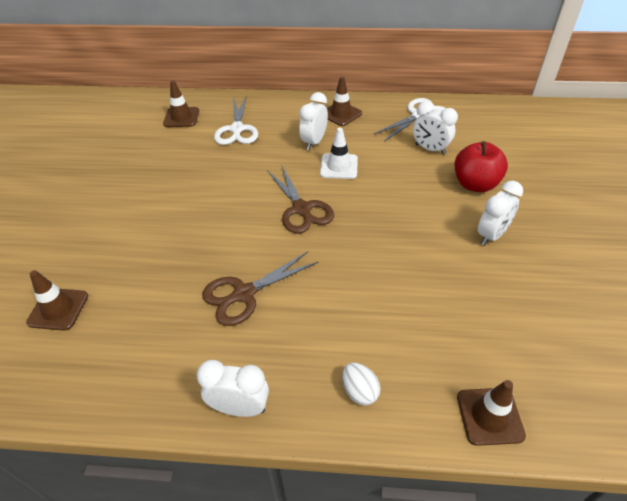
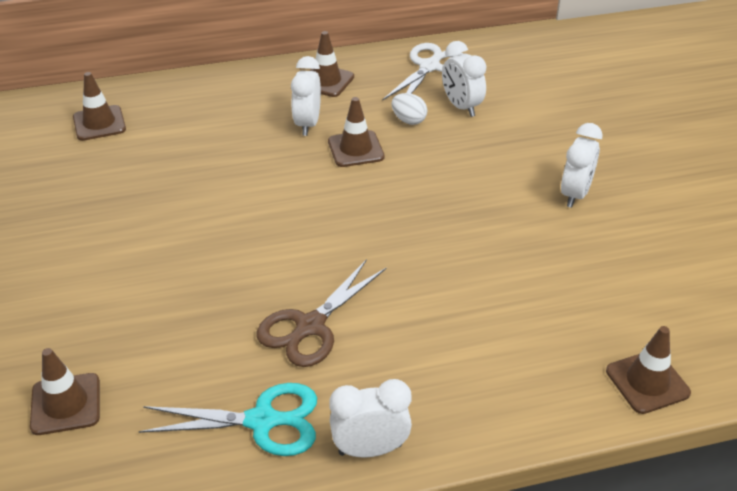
camera: 20 degrees left, 5 degrees down
white scissors [214,95,258,145] -> none
brown scissors [267,165,334,234] -> none
white traffic cone [320,128,358,179] -> brown traffic cone [328,97,385,167]
white egg [342,363,380,405] -> white egg moved to [392,93,427,125]
white clock [413,101,458,155] -> white clock turned 45 degrees clockwise [442,41,487,117]
red apple [454,141,508,192] -> none
none -> turquoise scissors [139,383,317,456]

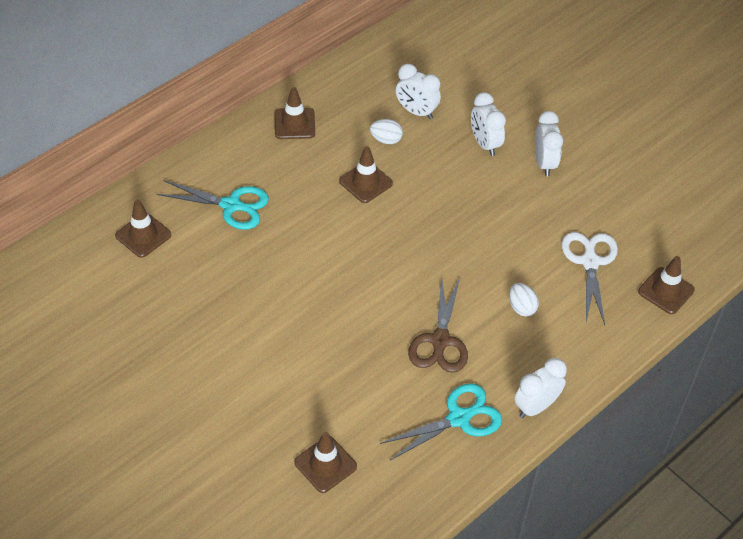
camera: 30 degrees left, 10 degrees up
white clock [291,56,321,136] -> white clock moved to [471,92,506,156]
white scissors [382,43,463,101] -> white scissors moved to [562,232,618,325]
none -> turquoise scissors [157,180,269,230]
none -> white egg [509,283,539,316]

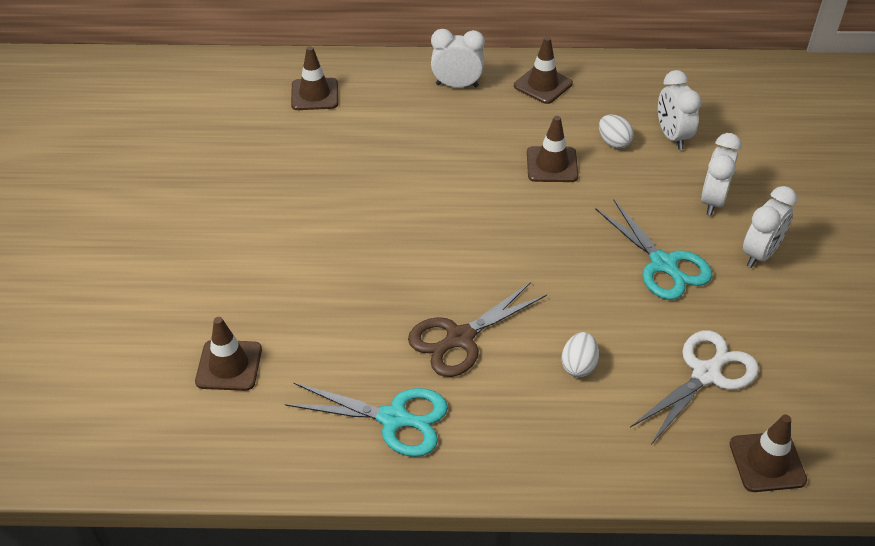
camera: 45 degrees right, 5 degrees down
turquoise scissors [157,180,269,230] -> turquoise scissors moved to [595,199,712,300]
white clock [515,358,567,418] -> white clock moved to [431,29,485,88]

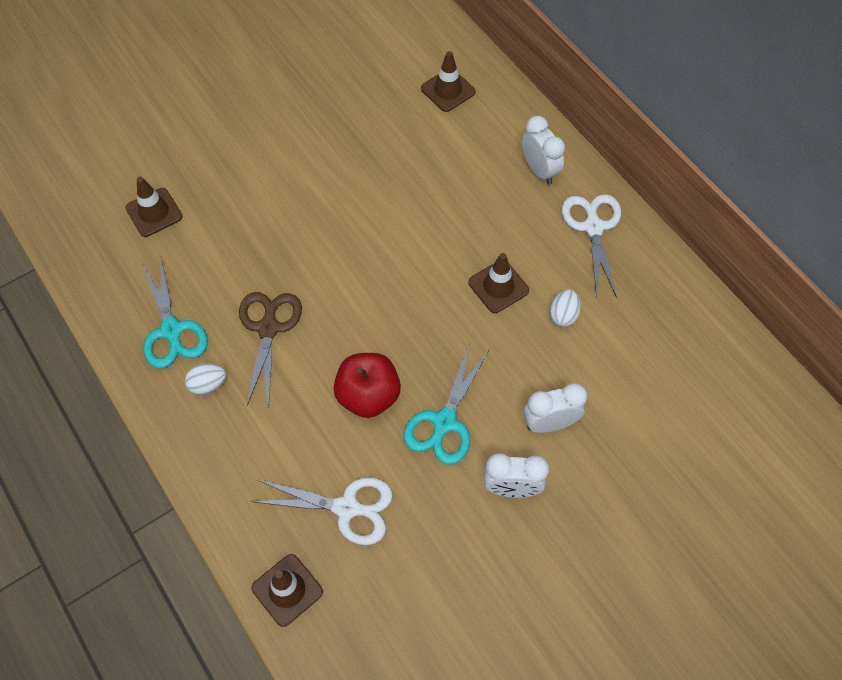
camera: 55 degrees right, 15 degrees up
brown scissors [408,282,547,377] -> brown scissors turned 75 degrees clockwise [239,292,302,408]
brown traffic cone [514,37,573,104] -> white scissors [562,194,621,298]
white egg [562,332,599,377] -> white egg moved to [185,363,226,395]
white clock [658,70,702,150] -> none
none -> red apple [333,353,401,418]

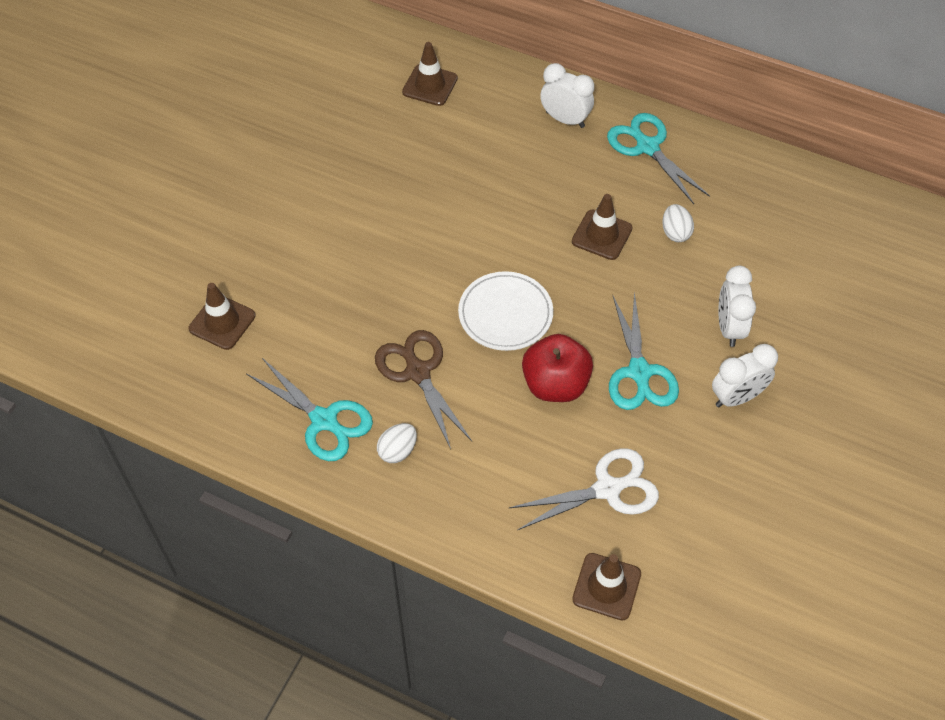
camera: 30 degrees left, 5 degrees down
white clock [524,383,587,433] -> white clock turned 45 degrees counterclockwise [718,266,756,347]
white scissors [562,194,621,298] -> turquoise scissors [607,113,710,204]
none -> white plate [458,271,553,351]

